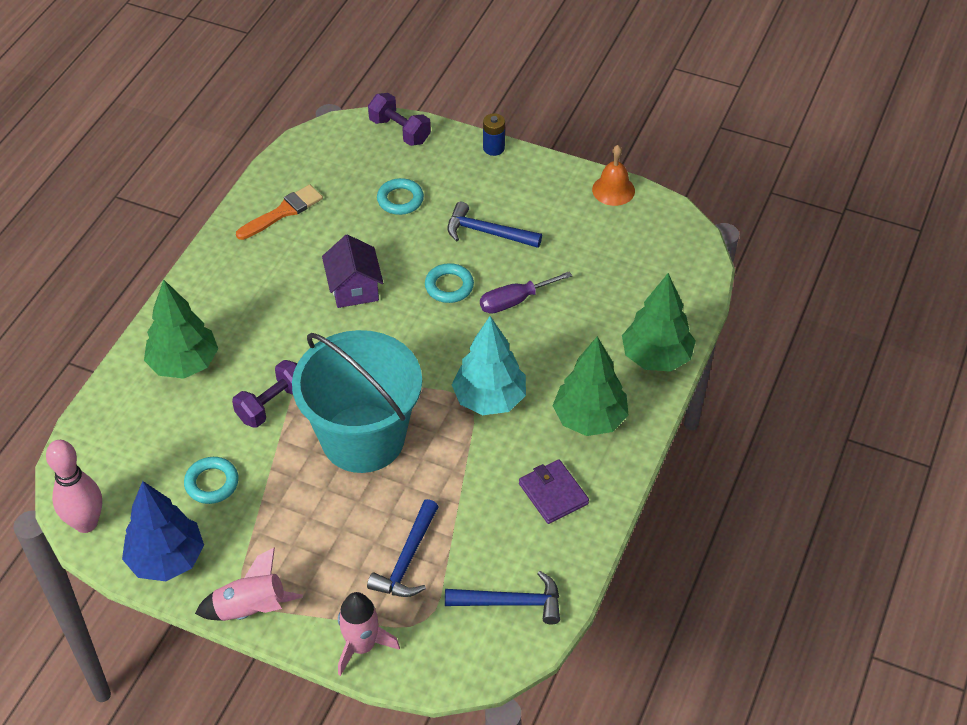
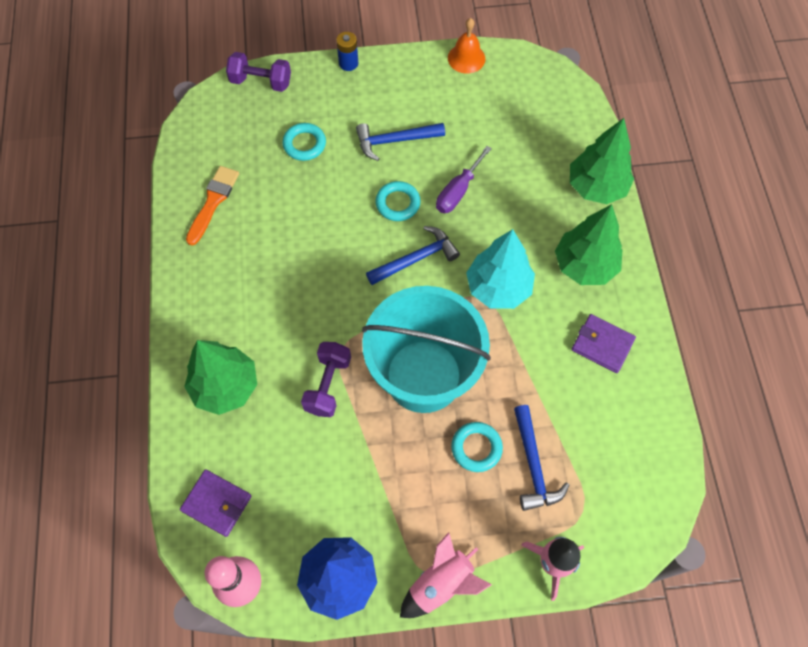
camera: 30 degrees left, 15 degrees up
turquoise ring [184,457,239,504] -> turquoise ring moved to [451,422,503,472]
purple house [322,235,383,308] -> none
blue hammer [445,571,560,625] -> blue hammer moved to [366,226,460,285]
none -> purple wallet [180,469,252,537]

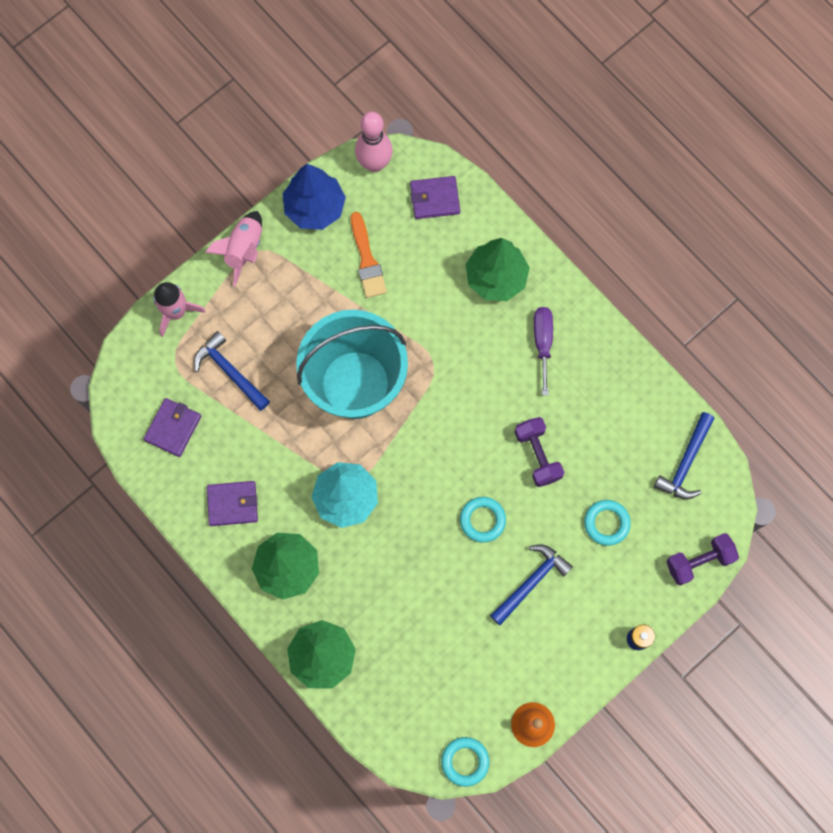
camera: 145 degrees right, 10 degrees up
orange brush [186,166,239,245] -> orange brush moved to [351,212,387,298]
purple dumbbell [301,342,351,417] -> purple dumbbell moved to [515,417,564,487]
blue hammer [366,226,460,285] -> blue hammer moved to [654,412,715,499]
purple screwdriver [436,146,492,213] -> purple screwdriver moved to [534,307,553,396]
turquoise ring [451,422,503,472] -> turquoise ring moved to [441,737,490,787]
none -> purple wallet [144,398,201,457]

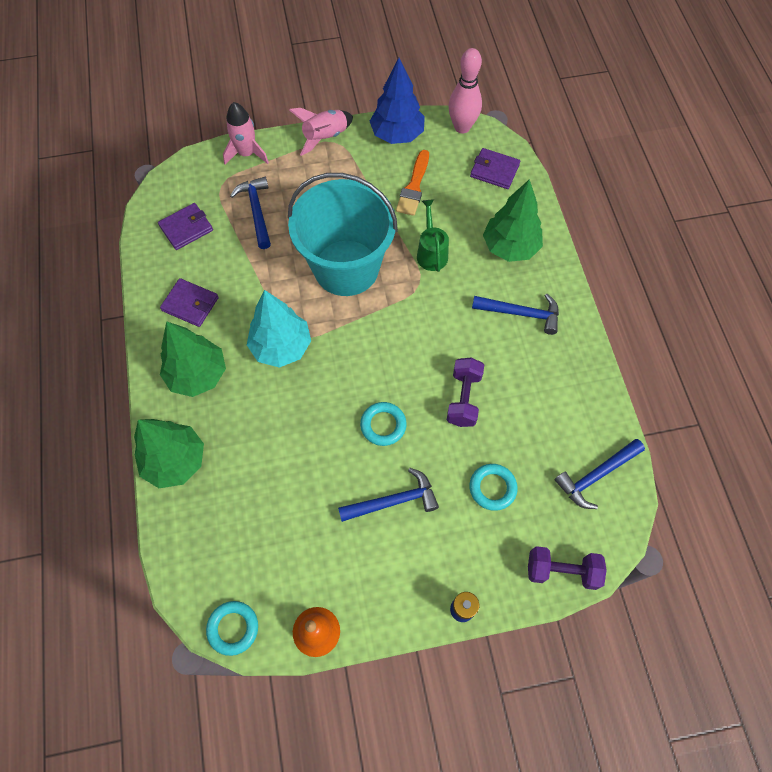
camera: 30 degrees right, 10 degrees down
purple screwdriver [534,307,553,396] -> blue hammer [472,294,559,335]
none -> green watering can [417,199,449,272]

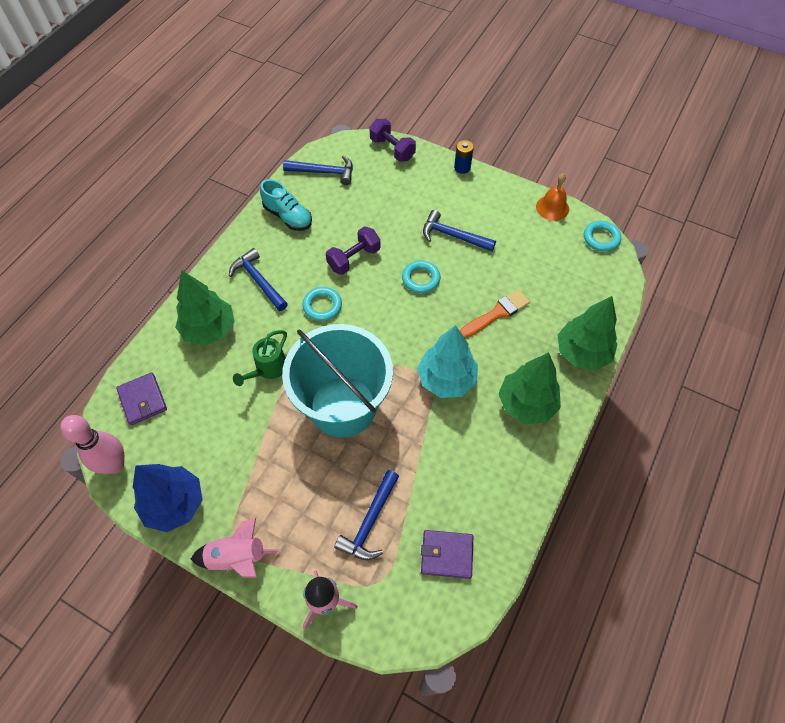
camera: 140 degrees left, 5 degrees down
purple wallet [160,278,219,327] -> none
orange brush [396,150,429,216] -> orange brush moved to [460,289,530,338]
turquoise ring [469,464,518,511] -> turquoise ring moved to [303,287,342,321]
none -> turquoise shoe [260,179,312,231]

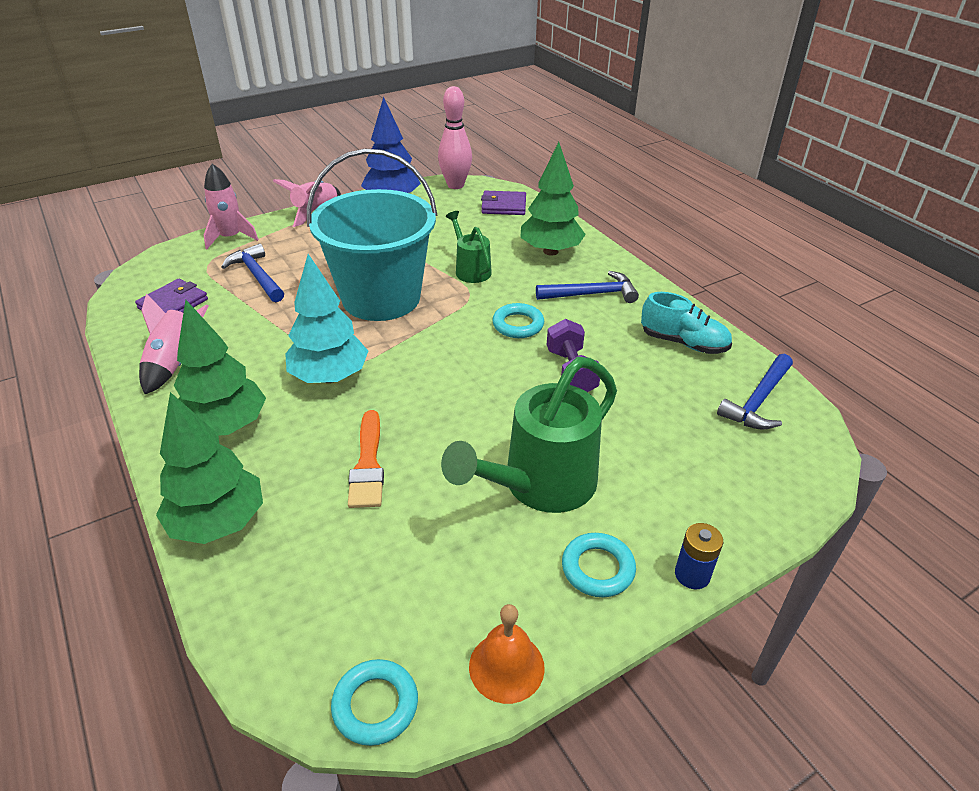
camera: 120 degrees right, 20 degrees down
turquoise shoe [260,179,312,231] -> turquoise shoe turned 135 degrees counterclockwise [641,292,732,354]
purple dumbbell [369,119,416,162] -> none
turquoise ring [402,260,441,293] -> turquoise ring moved to [562,533,636,597]
blue hammer [423,210,496,252] -> green watering can [441,357,617,513]
none -> pink rocket [139,293,209,394]

